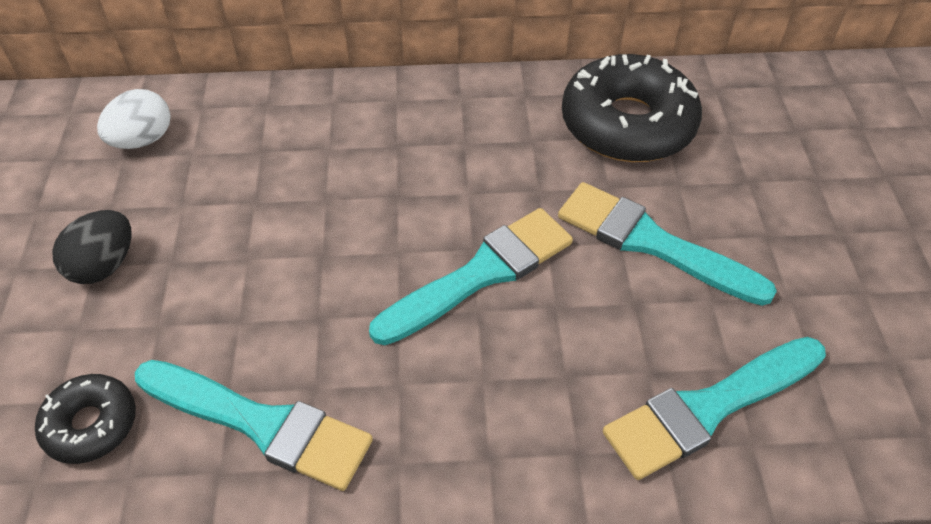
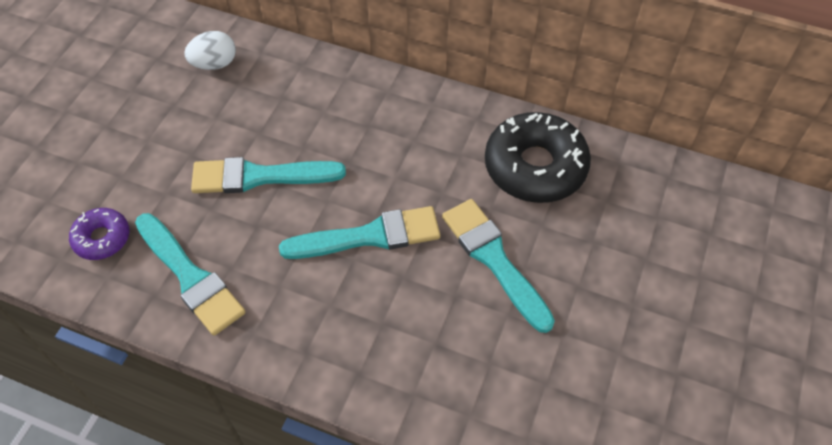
camera: 25 degrees right, 5 degrees up
black donut [35,374,136,464] -> purple donut [69,208,129,260]
black egg [52,210,132,284] -> none
turquoise brush [603,337,826,480] -> turquoise brush moved to [191,157,346,193]

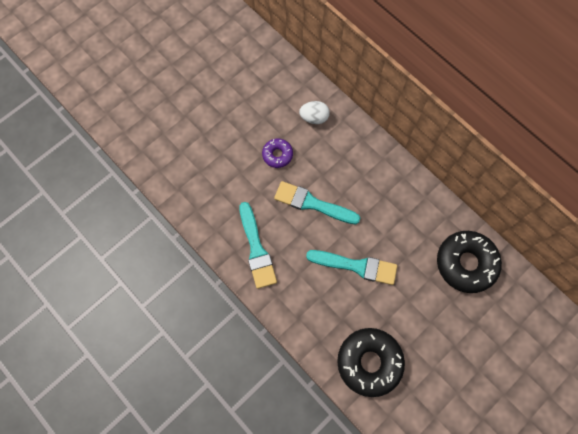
camera: 25 degrees right, 15 degrees up
purple donut [69,208,129,260] -> purple donut moved to [262,139,293,168]
turquoise brush [442,199,555,333] -> none
none -> black donut [337,328,405,397]

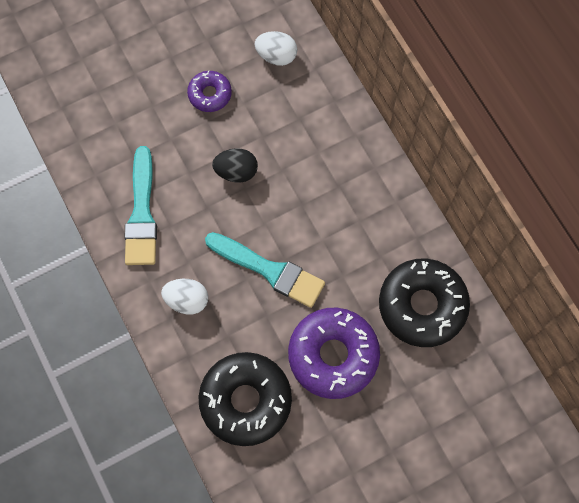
camera: 15 degrees right, 0 degrees up
turquoise brush [274,181,360,224] -> black egg [212,148,258,183]
none -> white egg [161,279,208,314]
none -> purple donut [288,308,380,399]

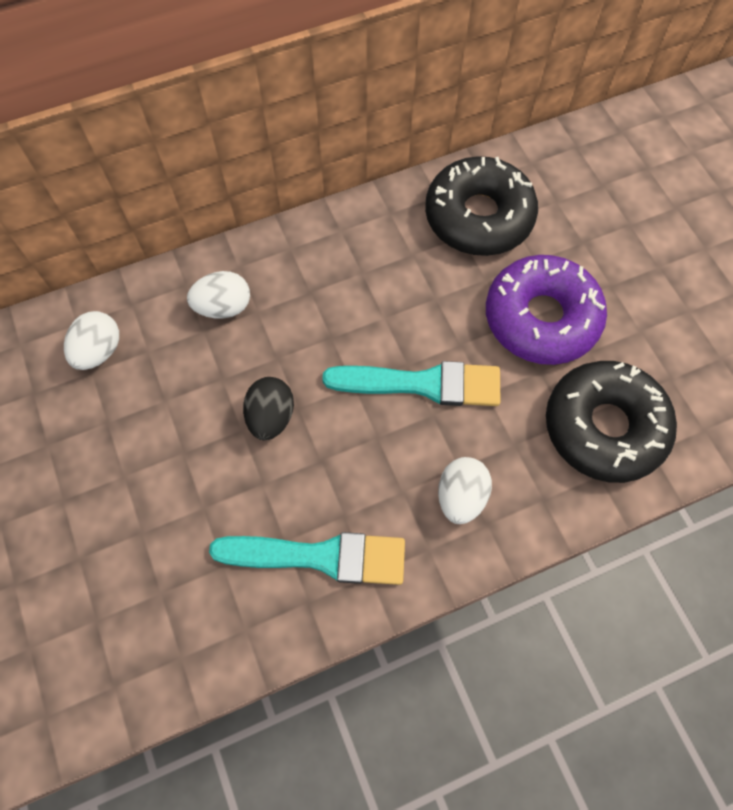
camera: 85 degrees left, 5 degrees down
purple donut [187,70,232,112] -> none
turquoise brush [205,232,325,308] -> turquoise brush turned 60 degrees clockwise [322,361,500,406]
none -> white egg [187,271,250,319]

